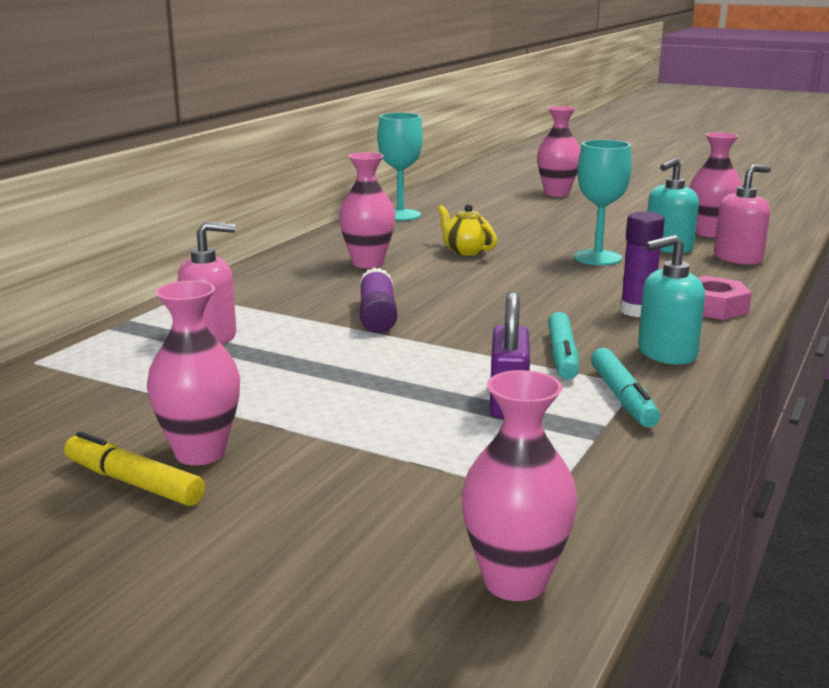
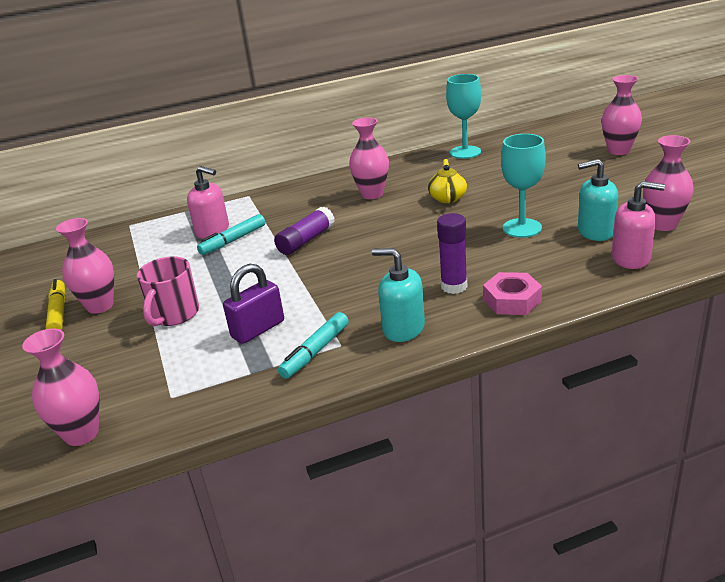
camera: 45 degrees right, 10 degrees up
turquoise marker [548,312,579,379] -> turquoise marker moved to [197,214,265,255]
none -> pink mug [137,257,199,326]

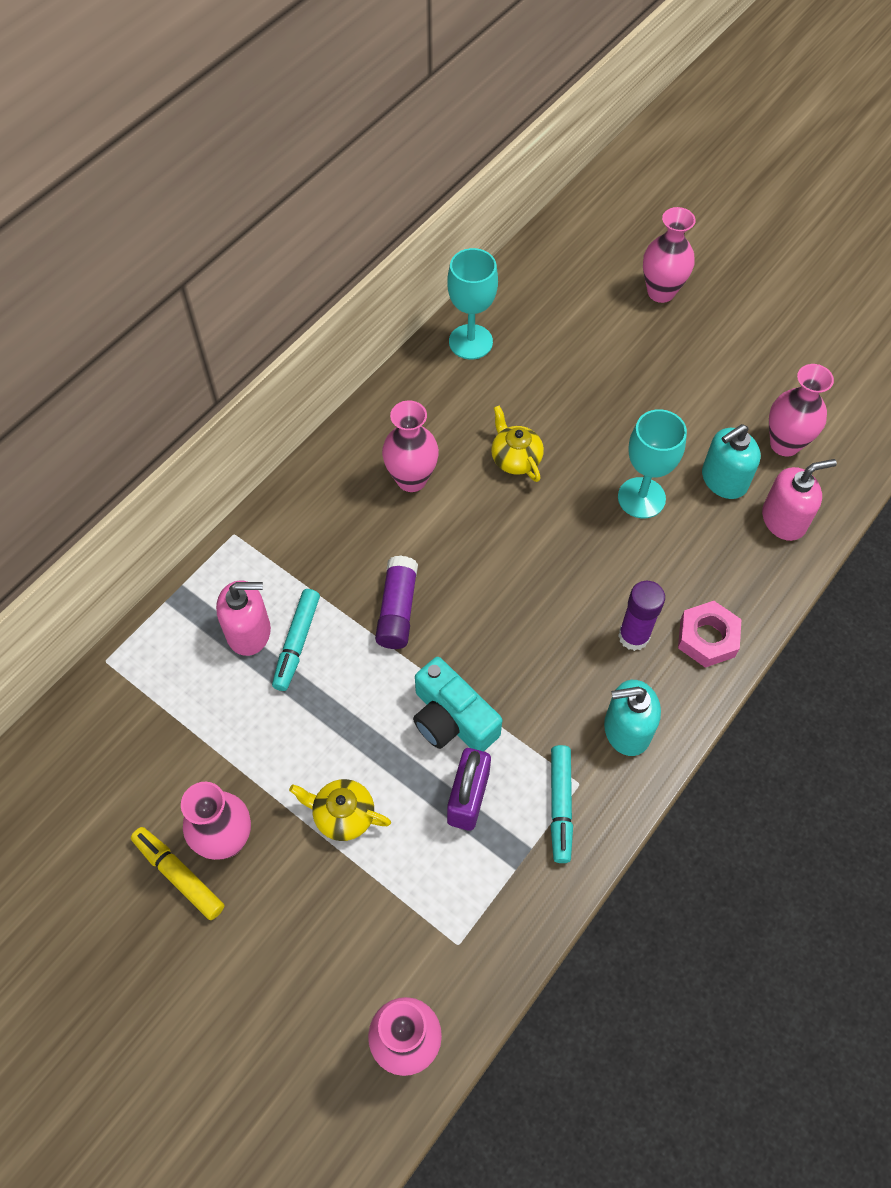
camera: 35 degrees left, 30 degrees up
pink mug [137,257,199,326] -> yellow teapot [289,779,391,841]
none -> turquoise camera [413,657,502,751]

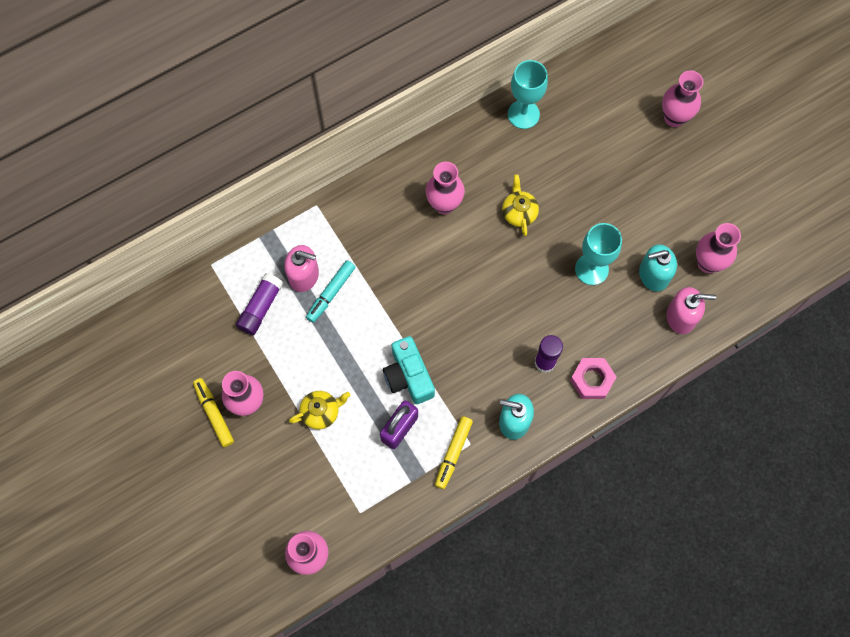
camera: 20 degrees right, 10 degrees up
yellow teapot [289,779,391,841] -> yellow teapot turned 120 degrees clockwise [289,391,350,430]
purple glue stick [375,555,418,649] -> purple glue stick moved to [236,273,283,335]
turquoise marker [551,745,573,863] -> yellow marker [435,416,473,489]

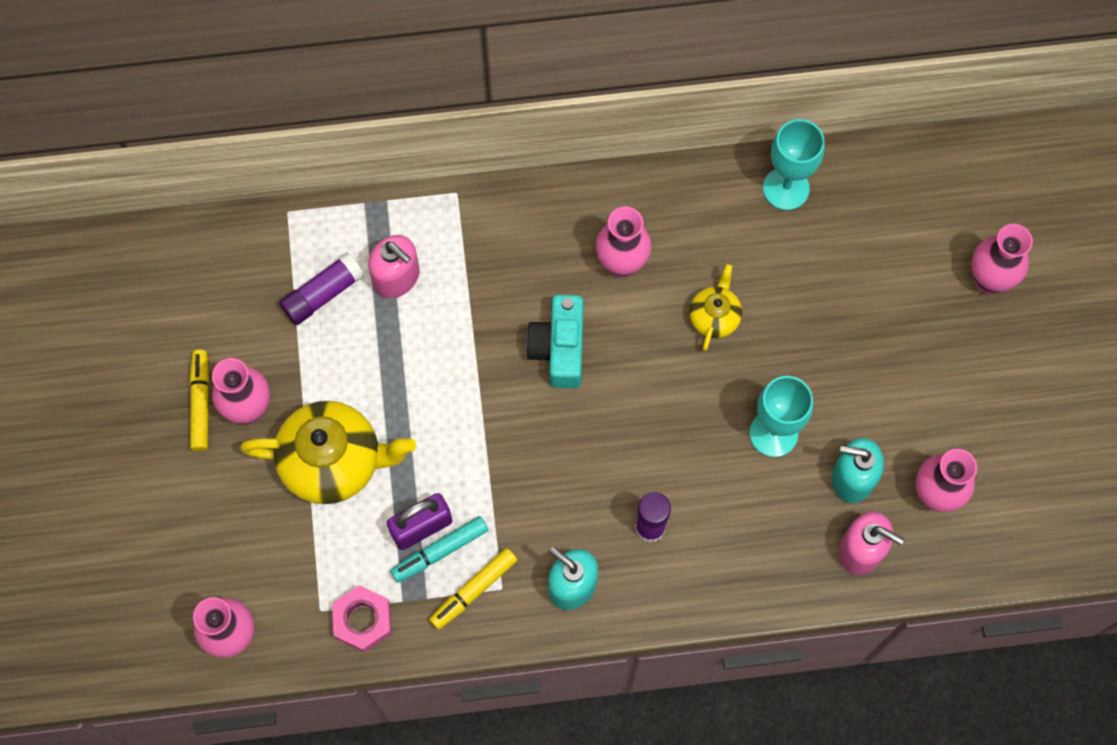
camera: 25 degrees right, 0 degrees up
yellow teapot [289,391,350,430] -> yellow teapot [240,401,416,504], size x1.91
turquoise marker [306,260,355,323] -> turquoise marker moved to [390,516,488,583]
turquoise camera [383,336,435,404] -> turquoise camera moved to [526,295,584,388]
pink nut [570,358,616,399] -> pink nut moved to [332,585,392,653]

